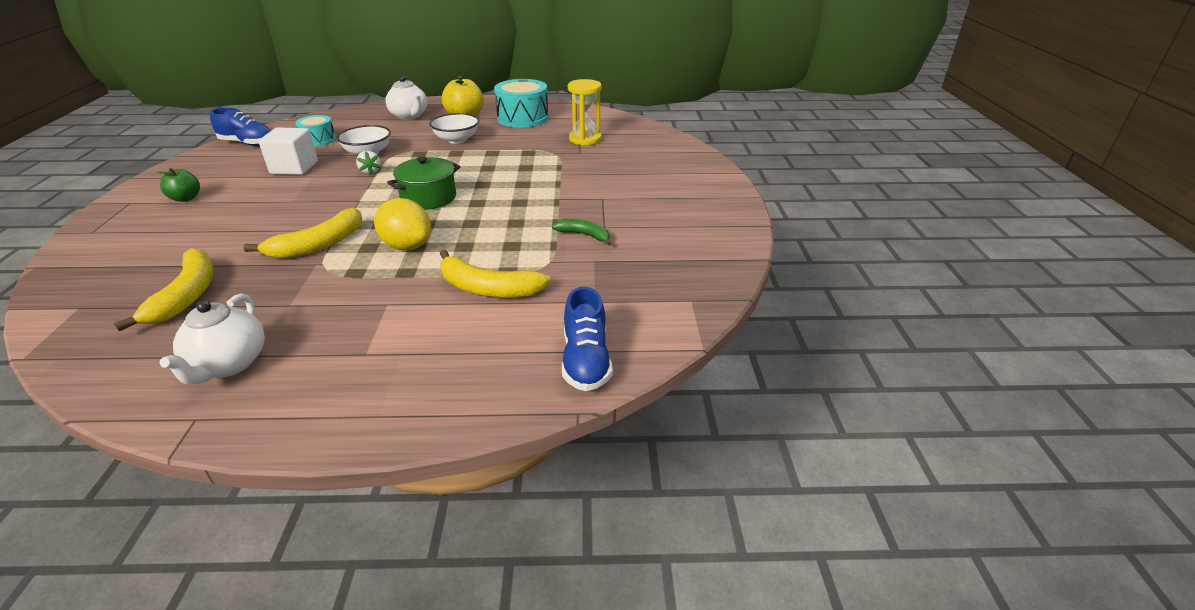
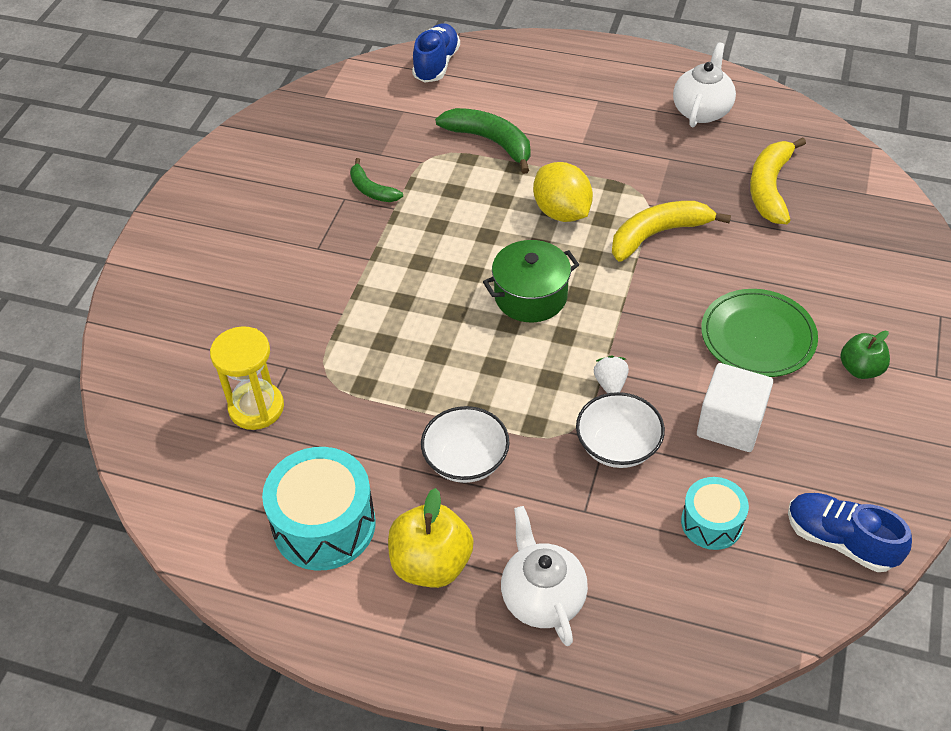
camera: 160 degrees left, 15 degrees up
yellow banana [440,250,550,298] -> green banana [435,108,531,174]
none -> green plate [701,289,818,377]

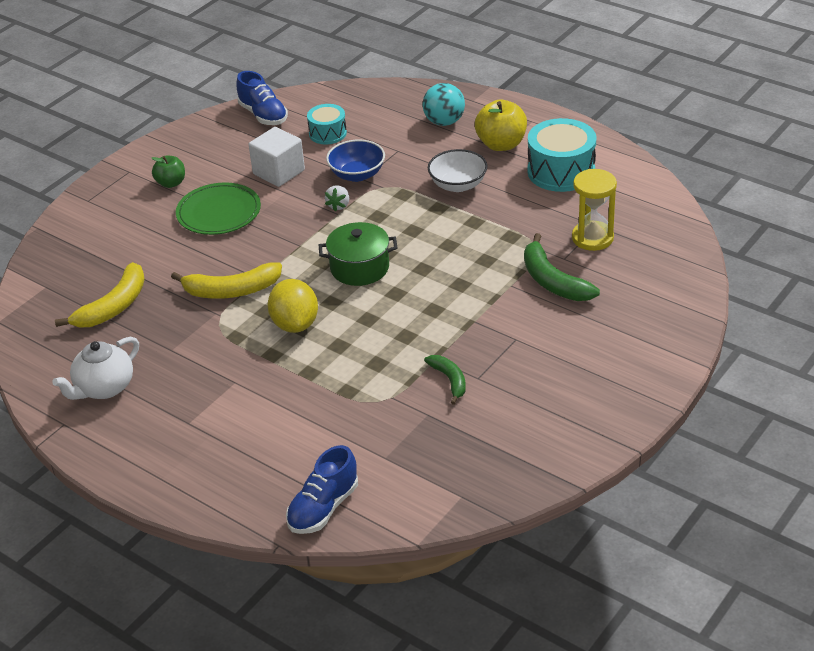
camera: 160 degrees left, 10 degrees down
green banana [435,108,531,174] -> green banana moved to [524,233,600,301]
white teapot [501,506,588,646] -> turquoise ball [423,83,465,126]
white bowl [576,392,665,468] -> blue bowl [326,140,385,182]

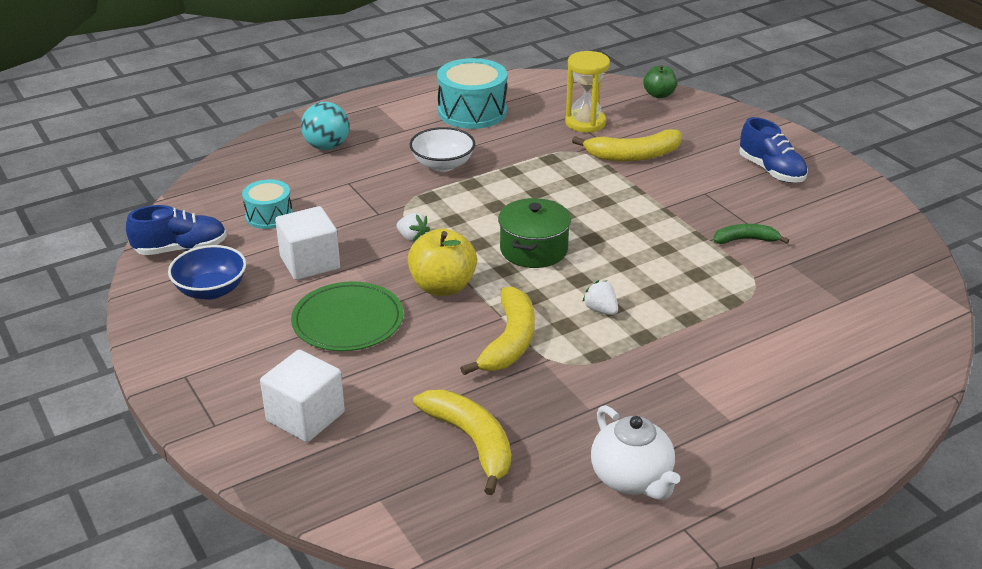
camera: 70 degrees left, 5 degrees down
green apple [152,156,185,188] -> green apple moved to [643,65,677,98]
yellow lemon [267,279,318,333] -> white strawberry [582,280,618,315]
blue shoe [286,445,358,534] -> blue shoe moved to [739,117,808,183]
blue bowl [326,140,385,182] -> blue bowl moved to [168,245,246,300]
yellow apple [475,100,527,151] -> yellow apple moved to [408,228,477,296]
green banana [524,233,600,301] -> yellow banana [572,129,682,161]
none -> white cube [260,350,345,442]

